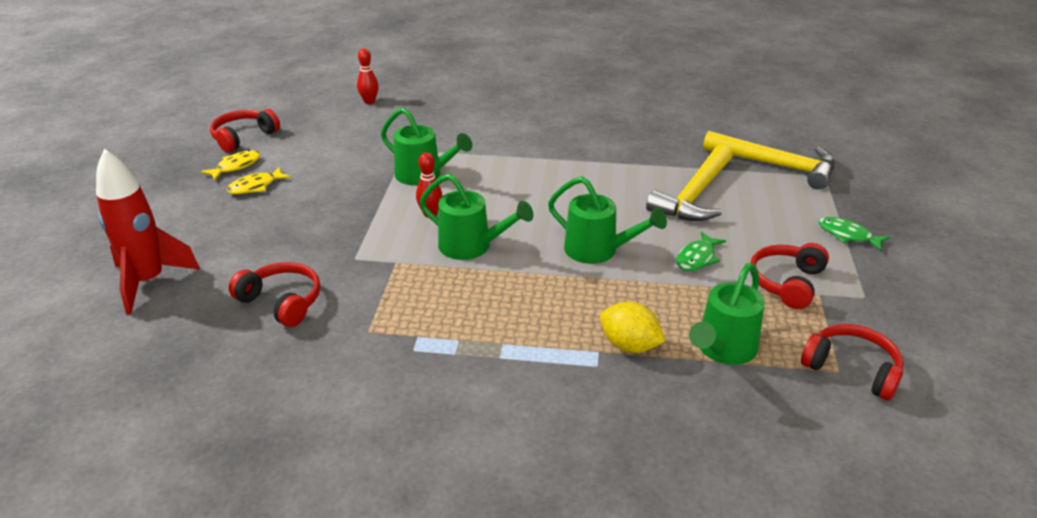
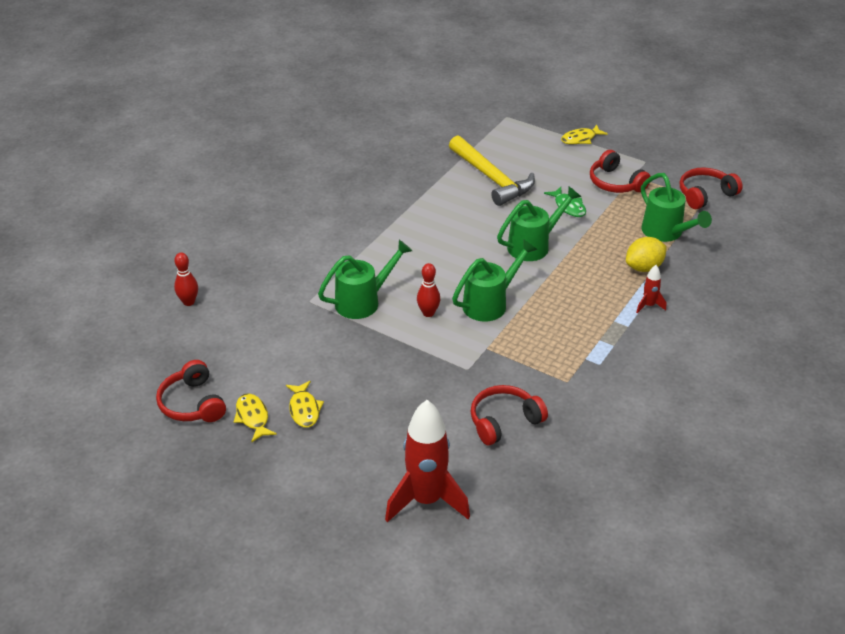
camera: 65 degrees left, 5 degrees up
yellow hammer [703,131,835,190] -> none
green fish [818,217,890,251] -> yellow fish [561,125,608,144]
none -> red rocket [636,265,666,313]

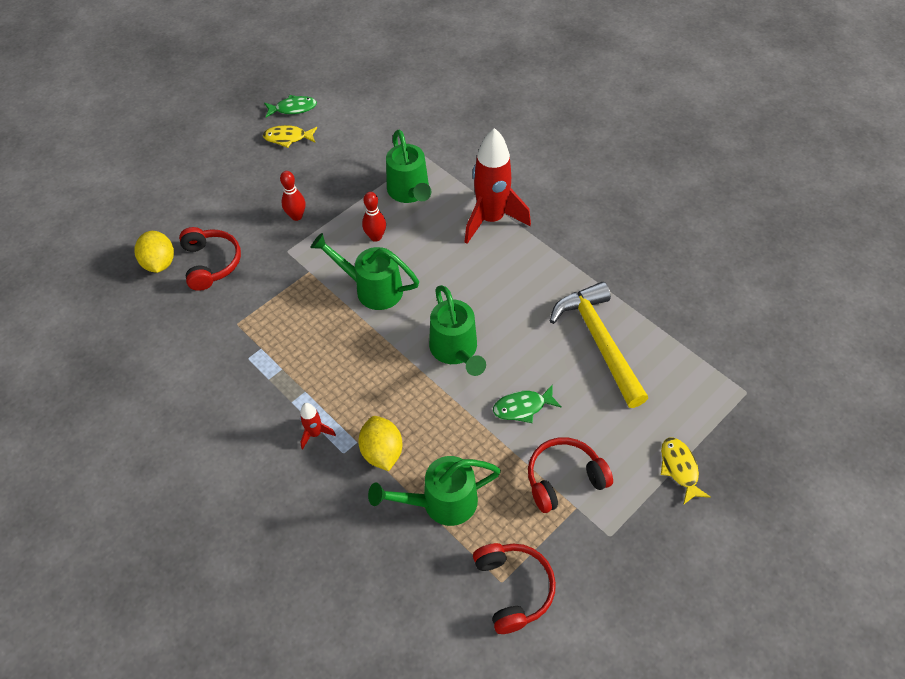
camera: 105 degrees right, 15 degrees up
red headphones [156,360,226,422] -> none
red bowling pin [174,253,198,306] -> red bowling pin moved to [280,171,305,221]
yellow fish [234,393,277,442] -> green fish [264,95,317,117]
red rocket [385,400,470,523] -> red rocket moved to [464,128,531,244]
yellow hammer [449,135,535,206] -> yellow hammer turned 90 degrees clockwise [550,282,648,408]
green watering can [452,240,537,322] -> green watering can turned 135 degrees clockwise [311,233,419,310]
none -> yellow lemon [134,231,174,273]

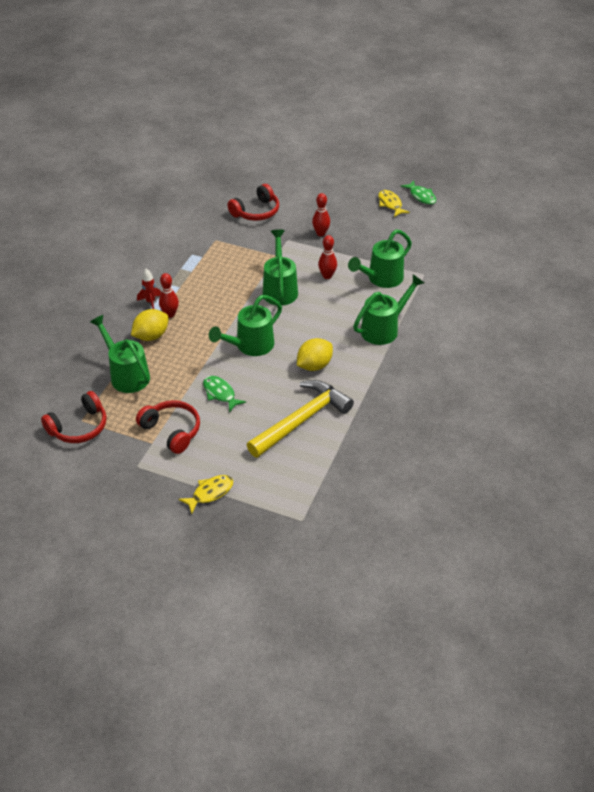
camera: 65 degrees right, 10 degrees down
yellow lemon [134,231,174,273] -> yellow lemon moved to [297,338,333,371]
red rocket [464,128,531,244] -> green watering can [353,274,424,345]
none -> red bowling pin [159,273,179,318]

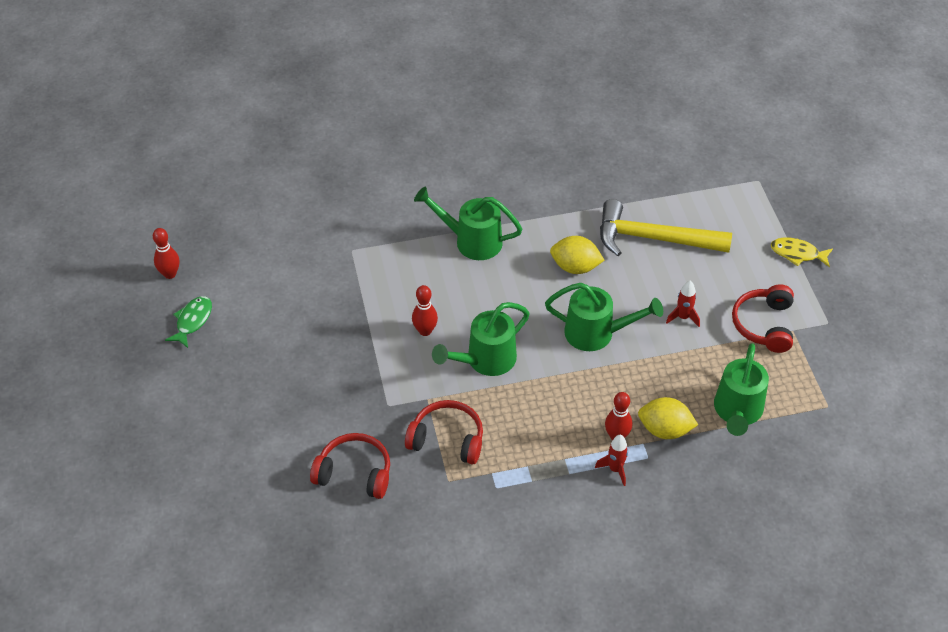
camera: 125 degrees left, 5 degrees up
red headphones [41,391,106,443] -> red headphones moved to [405,400,483,465]
green fish [203,376,246,412] -> red rocket [666,281,700,327]
red bowling pin [312,193,330,236] -> red bowling pin moved to [153,228,179,279]
green watering can [348,230,412,288] -> none
yellow fish [378,190,410,217] -> none

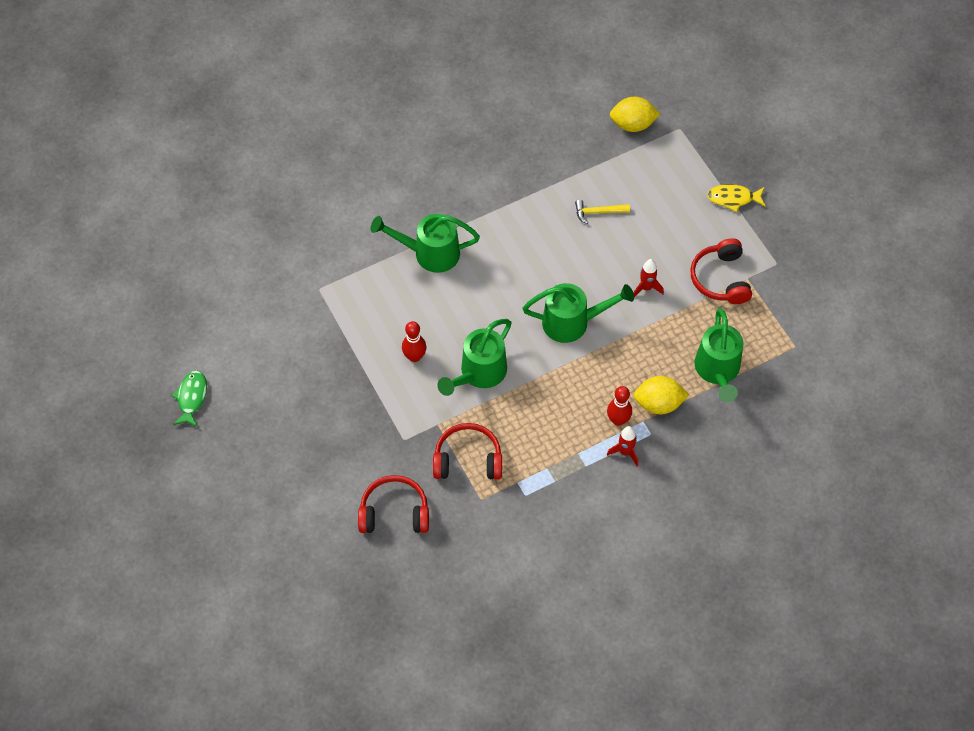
camera: 15 degrees left, 10 degrees up
red bowling pin [153,228,179,279] -> none
yellow lemon [550,236,605,274] -> yellow lemon moved to [610,97,660,132]
yellow hammer [600,199,732,256] -> yellow hammer [575,200,630,224], size x0.43

